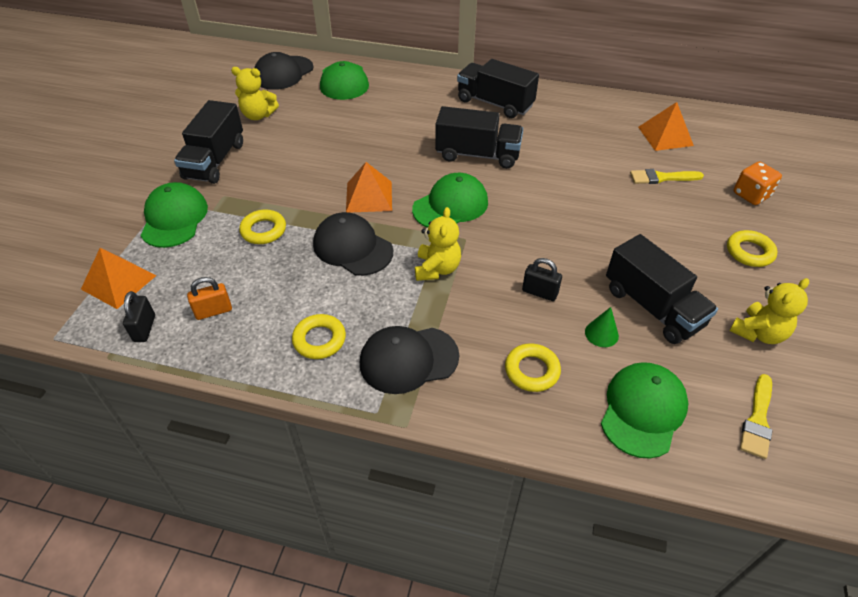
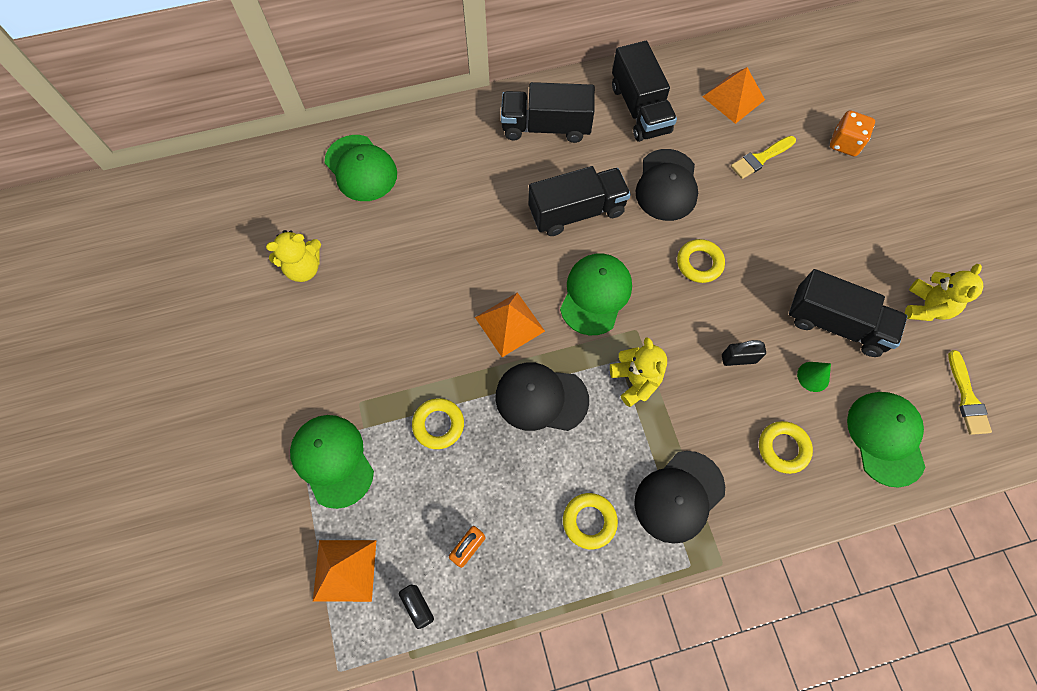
camera: 30 degrees left, 20 degrees up
black truck [174,100,243,184] -> black truck moved to [612,41,677,142]
black cap [254,52,313,90] -> black cap moved to [636,149,698,221]
yellow ring [727,230,778,267] -> yellow ring moved to [677,239,725,283]

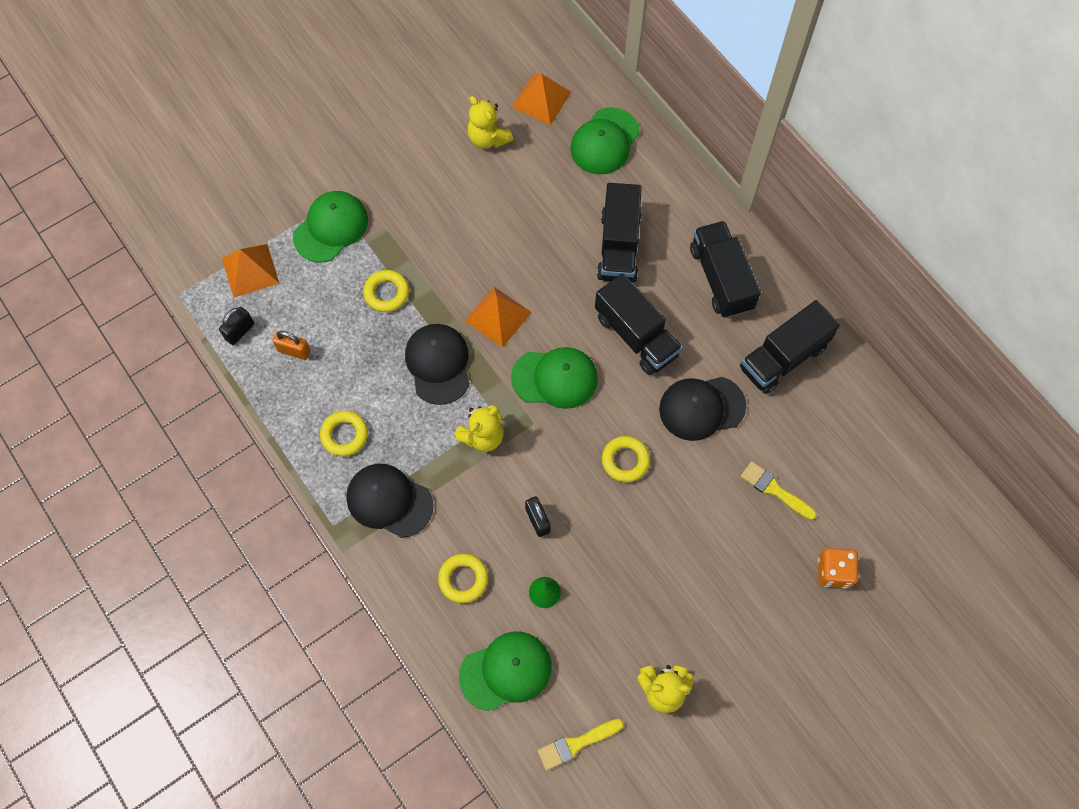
camera: 70 degrees right, 0 degrees up
orange pyramid [703,67,765,124] -> orange pyramid moved to [512,73,571,125]
black truck [789,269,908,357] -> black truck moved to [597,183,642,283]

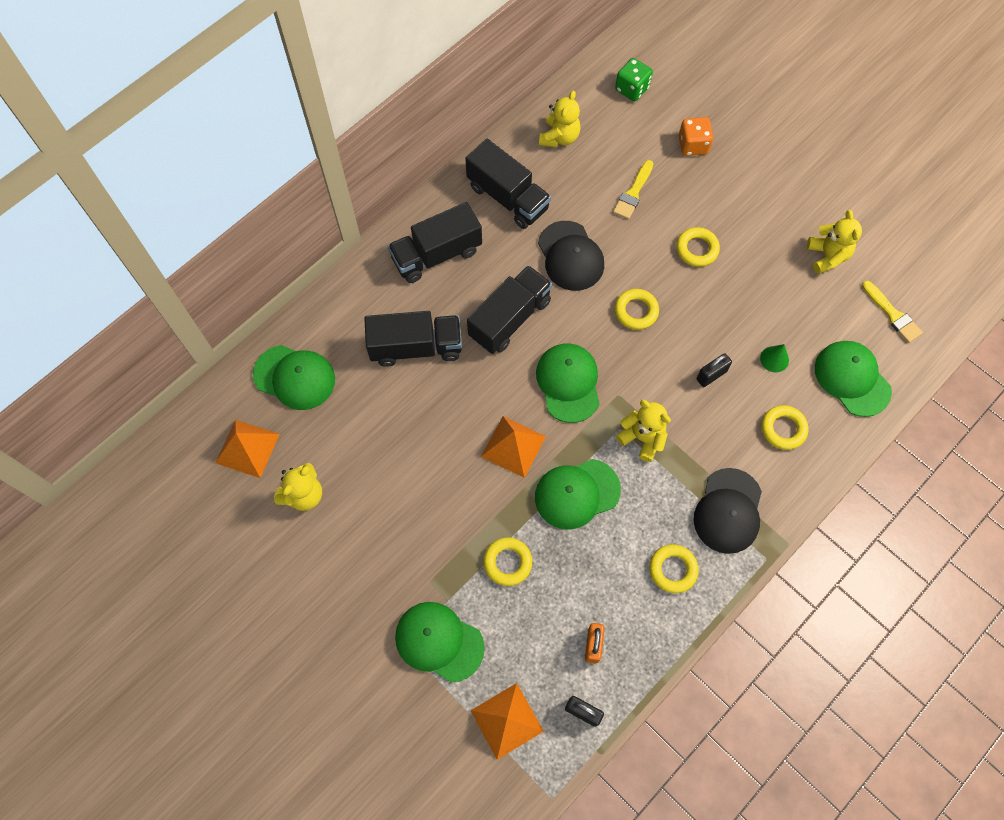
camera: 100 degrees left, 0 degrees up
black cap [405,324,470,405] -> green cap [535,459,621,530]
none -> yellow teddy bear [539,91,581,148]
none -> green dice [615,58,653,101]
none -> yellow ring [676,227,720,267]

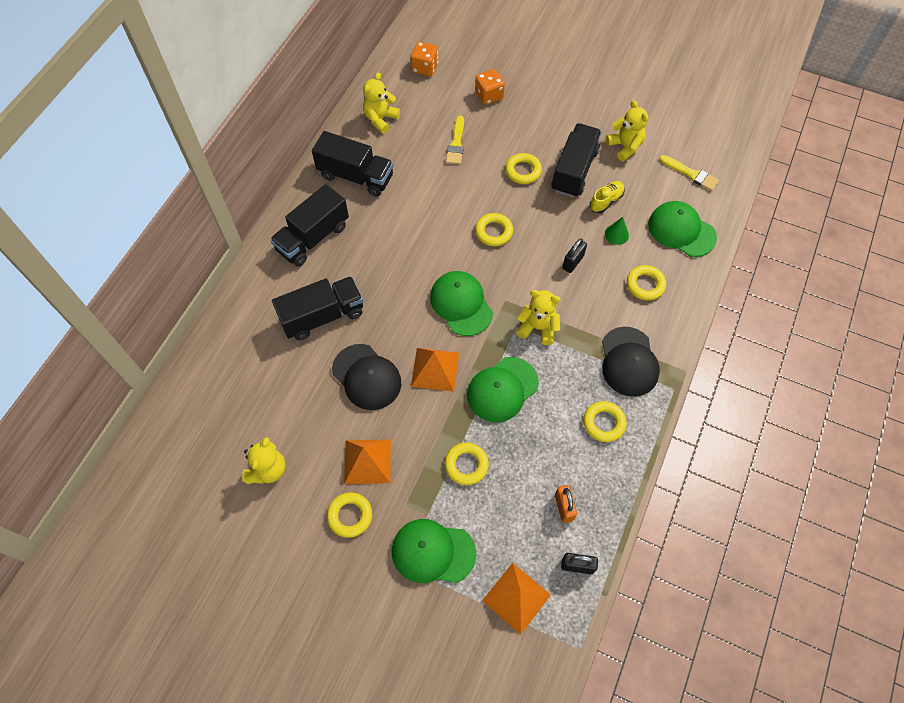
camera: 20 degrees left, 5 degrees down
orange pyramid [216,420,280,478] -> orange pyramid moved to [344,439,391,484]
green cap [253,345,335,410] -> none
black truck [467,265,552,354] -> black truck moved to [551,123,602,198]
black cap [538,221,604,291] -> black cap moved to [332,344,401,410]
yellow teddy bear [539,91,581,148] -> yellow teddy bear turned 150 degrees counterclockwise [363,73,400,134]
green dice [615,58,653,101] -> orange dice [410,42,438,76]
none -> yellow ring [327,492,372,538]
none -> yellow shoe [590,181,625,213]

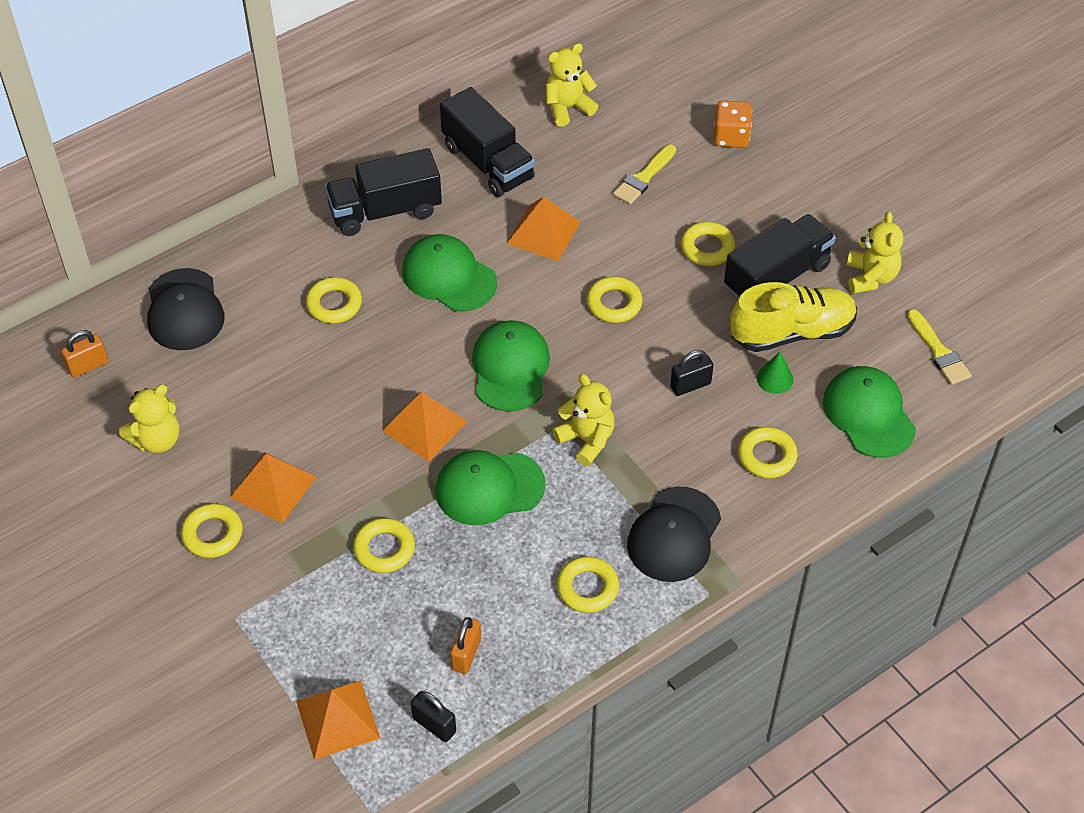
camera: 30 degrees right, 10 degrees down
black truck [272,276,363,340] -> yellow ring [306,277,362,324]
black cap [332,344,401,410] -> black cap moved to [147,268,224,350]
green cap [392,519,476,583] -> green cap moved to [402,234,497,312]
orange dice [410,42,438,76] -> none
yellow shoe [590,181,625,213] -> yellow shoe [730,282,857,352], size x1.90
none -> orange padlock [61,330,108,378]
none -> orange pyramid [506,197,580,261]

